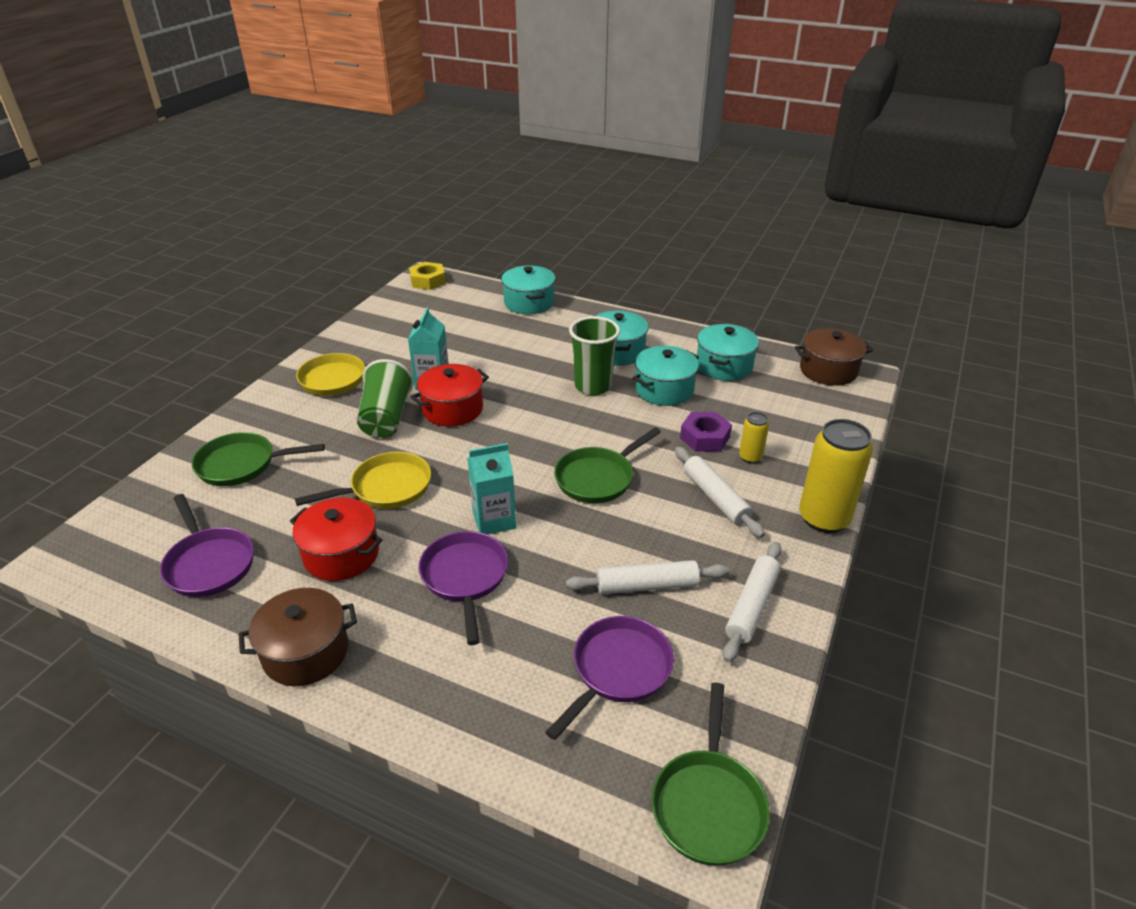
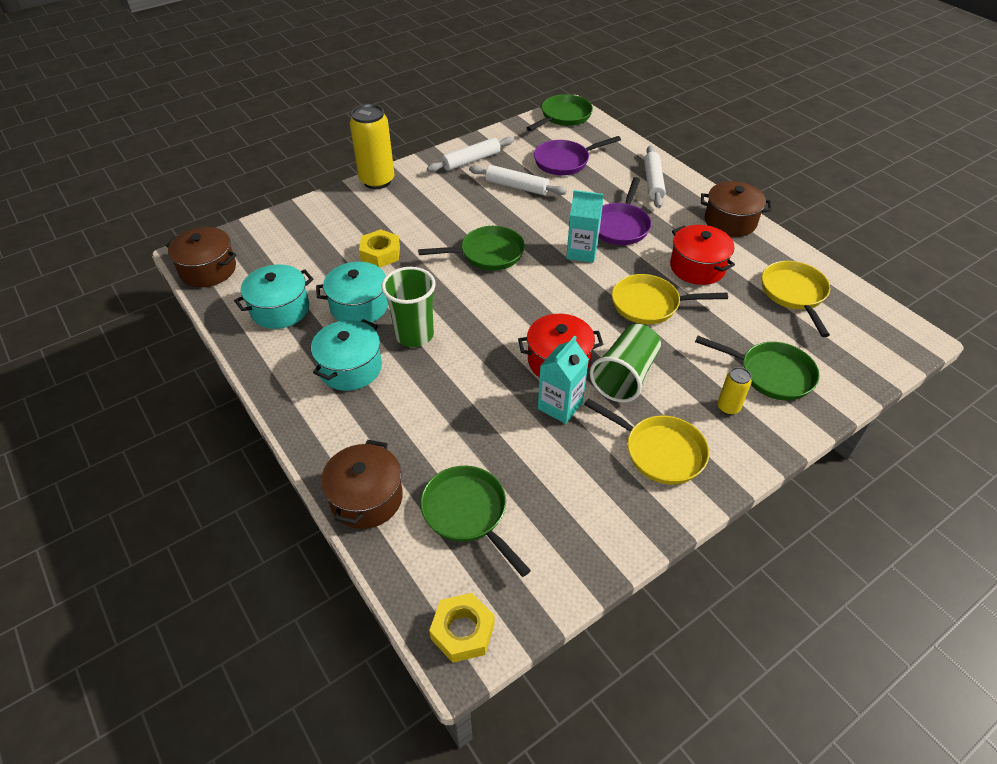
camera: 150 degrees left, 10 degrees up
purple pan [160,494,254,597] -> yellow pan [762,261,830,337]
turquoise pot [501,266,556,314] -> brown pot [321,440,403,529]
white rolling pin [675,447,765,538] -> white rolling pin moved to [644,146,666,208]
purple nut [680,412,732,452] -> yellow nut [359,229,400,267]
yellow can [739,412,769,464] -> yellow can moved to [717,367,752,415]
none -> green pan [420,466,531,577]

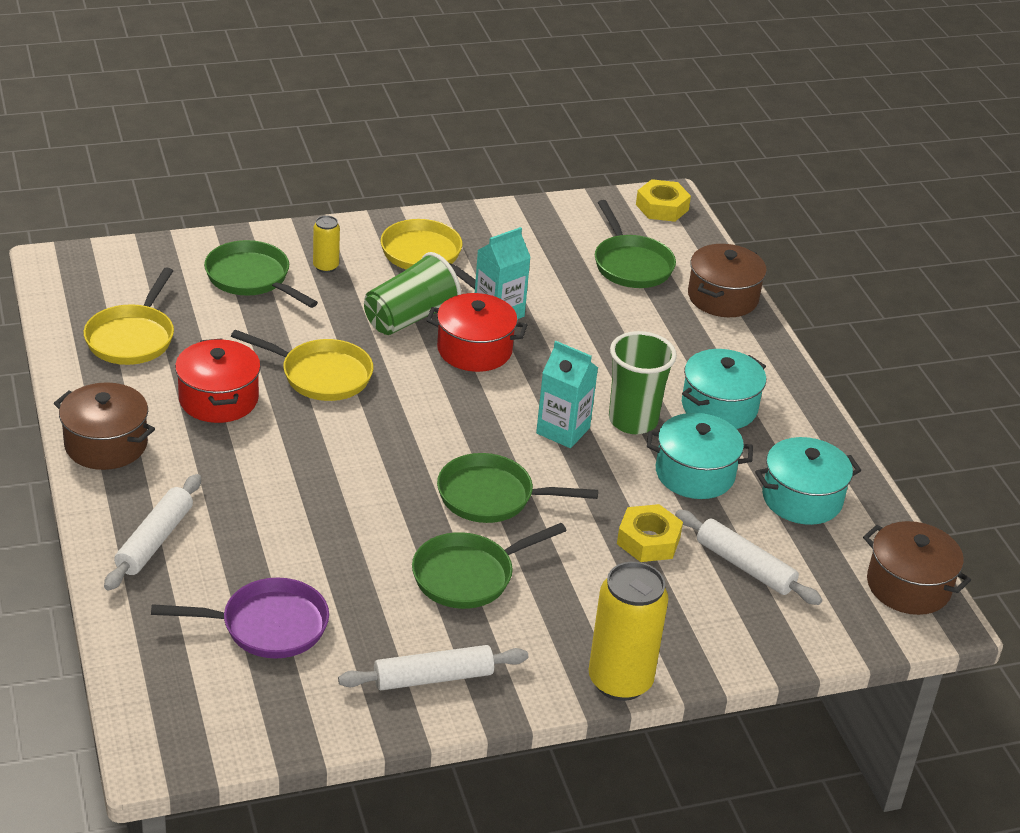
camera: 165 degrees left, 10 degrees down
white rolling pin [469,165,567,195] -> white rolling pin moved to [675,510,822,605]
green pan [527,94,593,131] -> green pan moved to [412,523,567,609]
turquoise carton [566,190,603,263] -> turquoise carton moved to [536,341,598,448]
purple pan [599,177,652,245] -> none

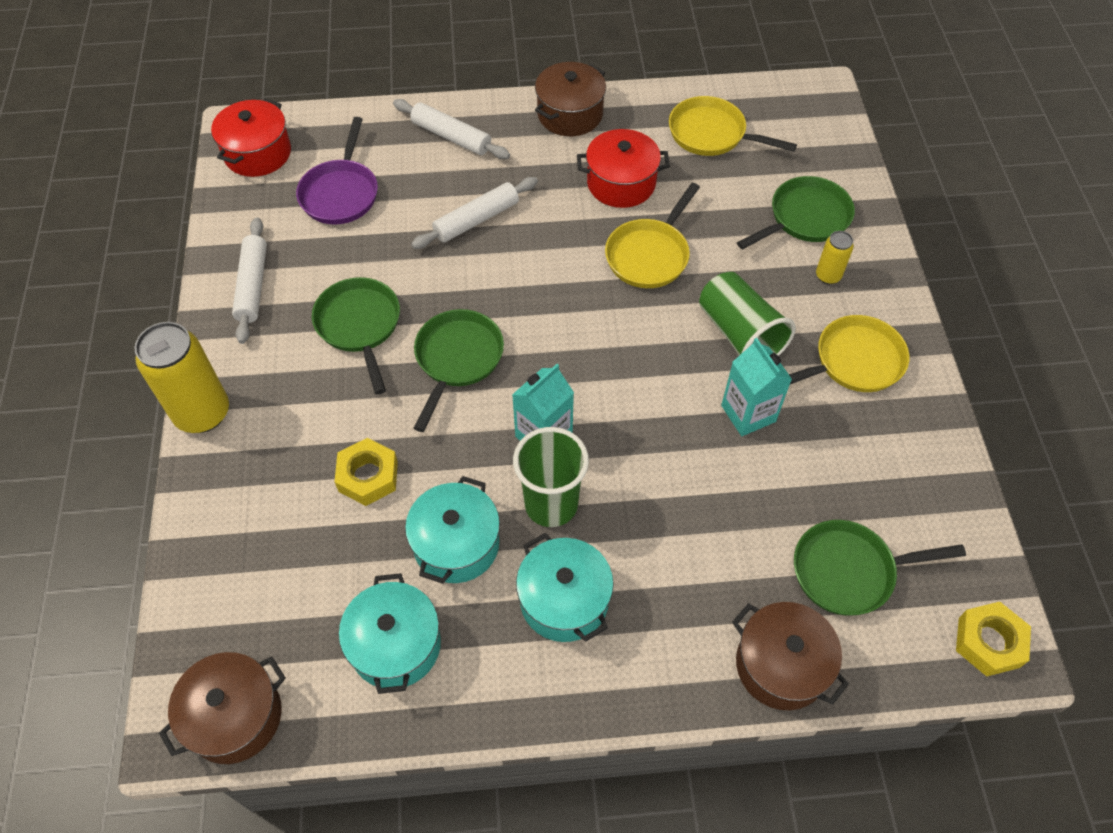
camera: 105 degrees right, 20 degrees up
red pot [426,293,527,372] -> red pot moved to [211,98,291,177]
white rolling pin [675,510,822,605] -> white rolling pin moved to [411,177,538,249]

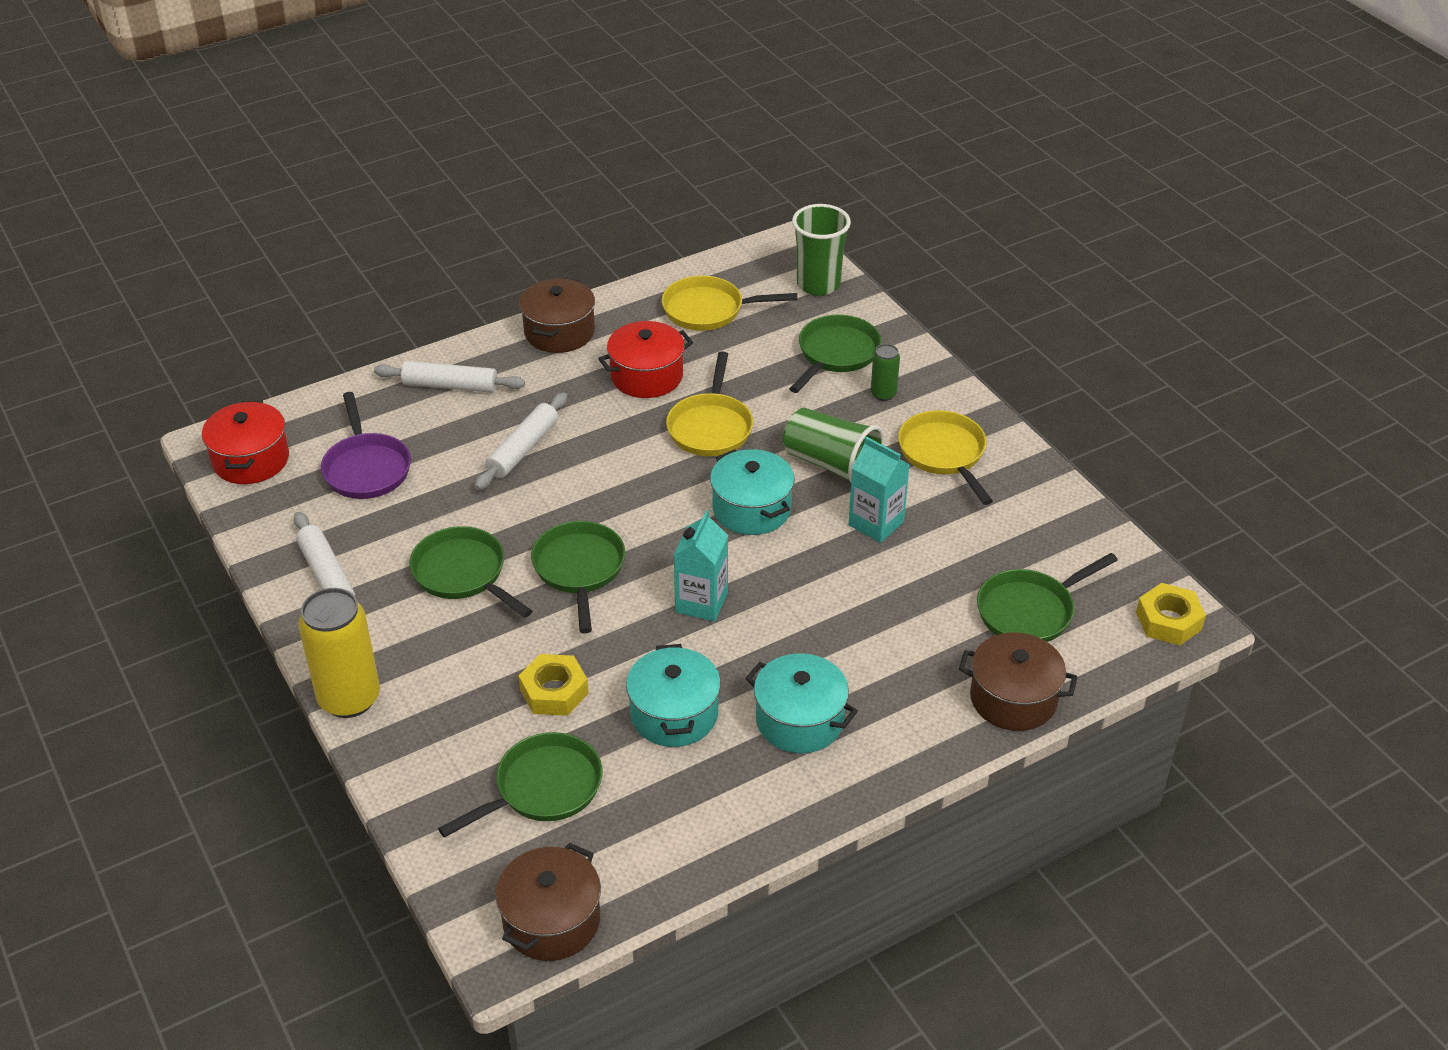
camera: 25 degrees left, 15 degrees down
turquoise pot [339,573,441,694] -> turquoise pot moved to [710,449,795,535]
green cup [513,427,589,527] -> green cup moved to [792,204,851,296]
yellow pan [789,315,909,392] -> yellow pan turned 60 degrees counterclockwise [898,410,993,505]
yellow can [816,231,854,284] -> green can [871,344,900,401]
none -> green pan [438,732,602,838]

